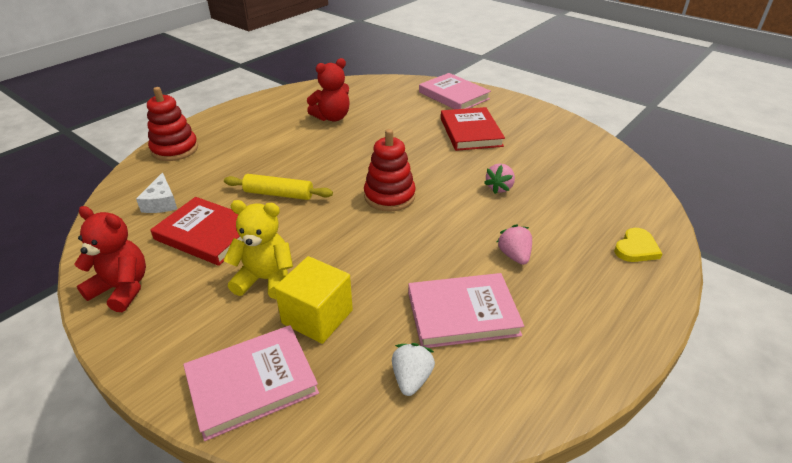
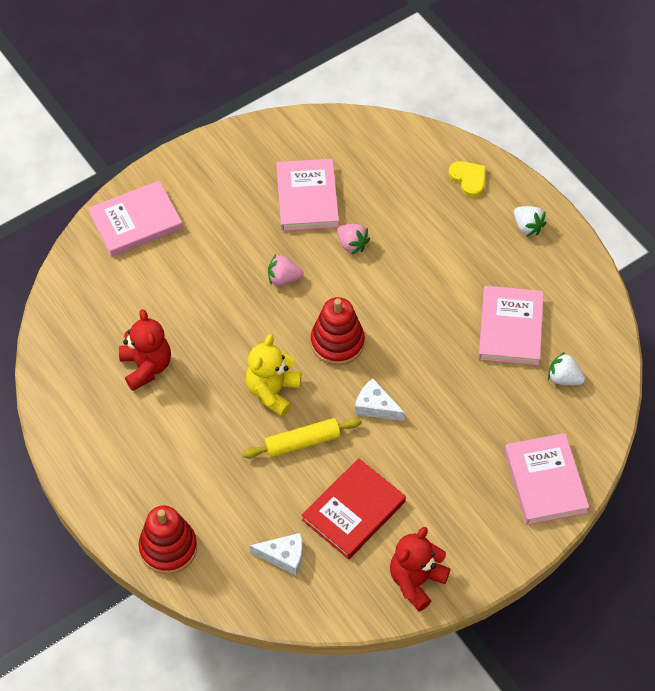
camera: 75 degrees left, 20 degrees up
yellow teddy bear [223,200,293,299] -> yellow teddy bear moved to [246,334,301,417]
yellow rolling pin [224,174,333,200] -> yellow rolling pin turned 45 degrees clockwise [242,417,362,458]
yellow cube [274,256,353,344] -> none
red book [441,107,505,151] -> none
pink strawberry [496,224,532,265] -> pink strawberry moved to [268,254,304,286]
none -> pink book [276,159,339,231]
none -> white cheese [355,379,405,421]
none -> white strawberry [514,206,547,237]

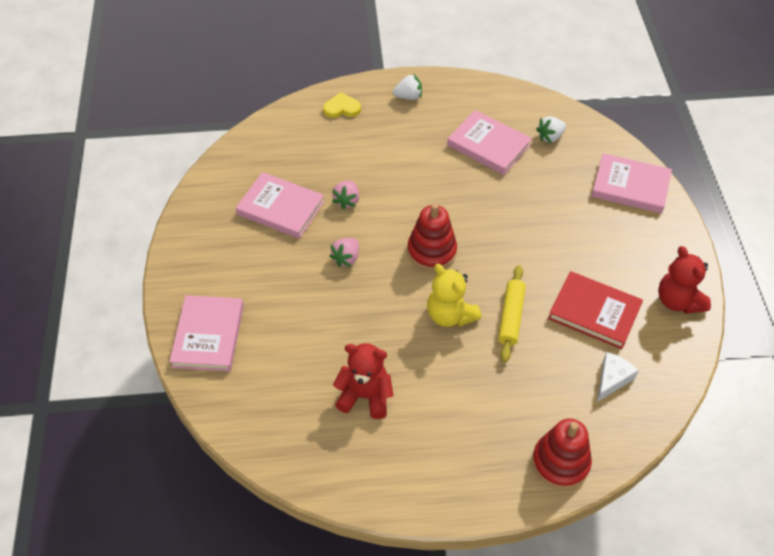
camera: 60 degrees left, 5 degrees down
red book [302,458,406,559] -> red book turned 45 degrees counterclockwise [548,271,643,349]
pink strawberry [337,224,370,255] -> pink strawberry turned 120 degrees clockwise [332,181,359,210]
white cheese [355,379,405,421] -> none

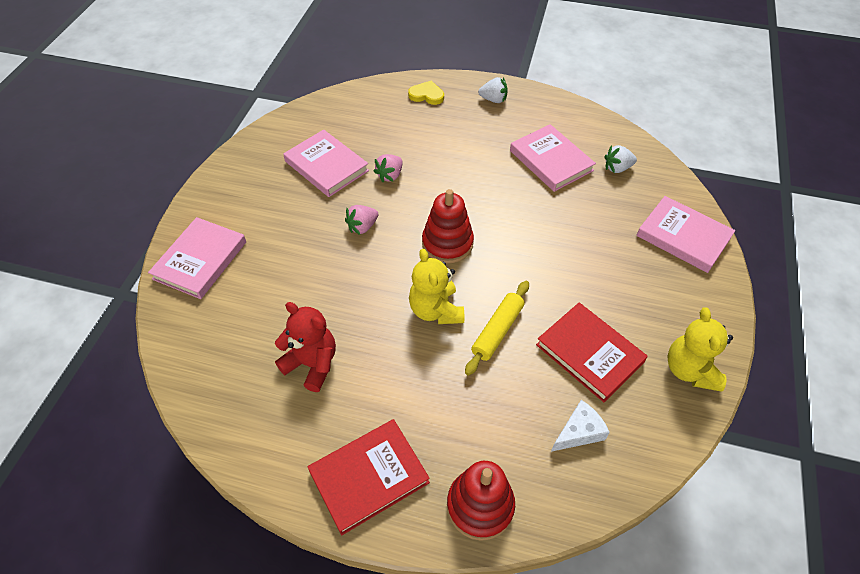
camera: 20 degrees right, 0 degrees up
red teddy bear [658,246,711,314] -> yellow teddy bear [667,307,733,392]
none -> red book [308,419,430,535]

